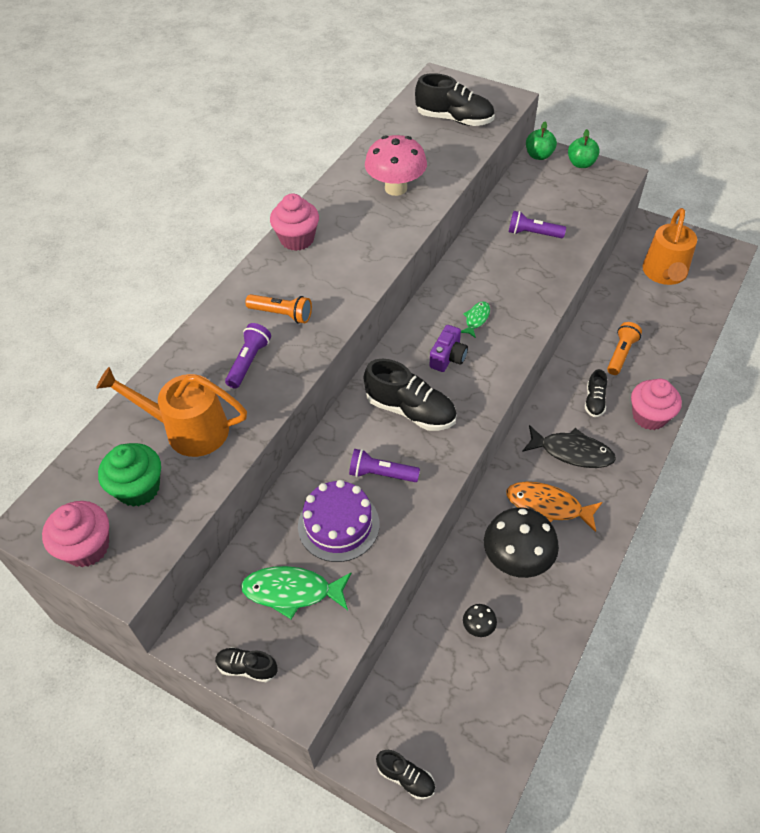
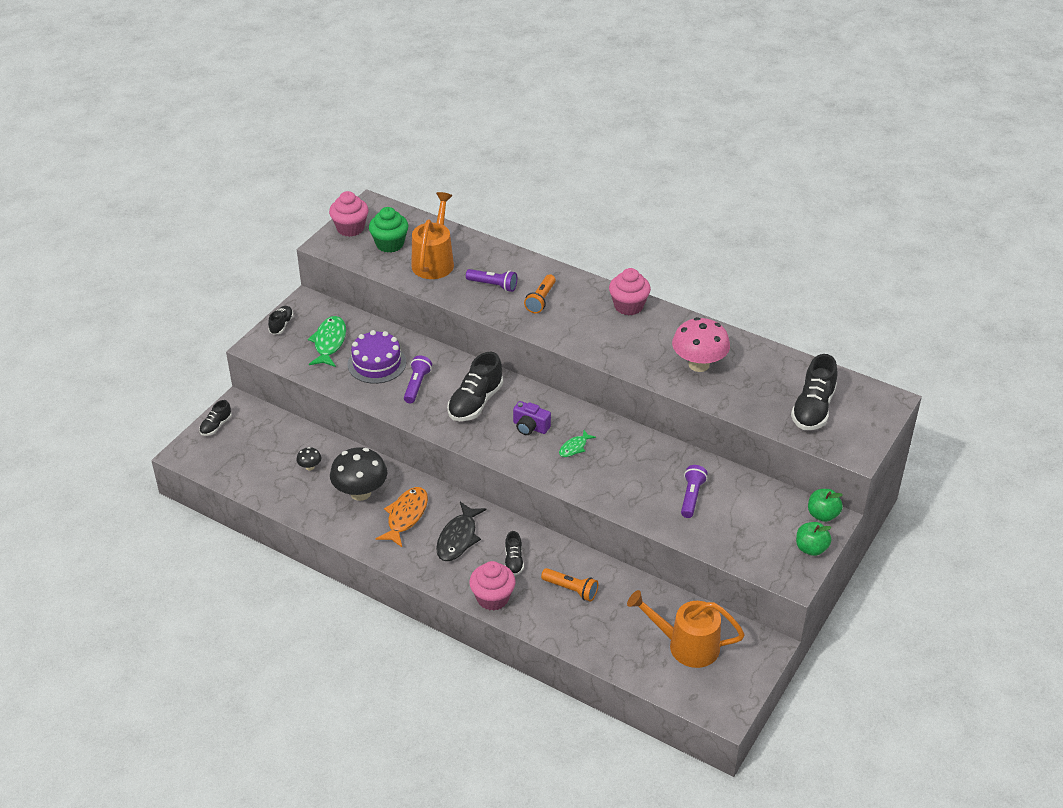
camera: 90 degrees right, 10 degrees down
green fish [461,301,490,338] -> green fish turned 105 degrees clockwise [559,430,596,457]
black shoe [585,369,607,417] -> black shoe turned 105 degrees counterclockwise [505,531,524,576]

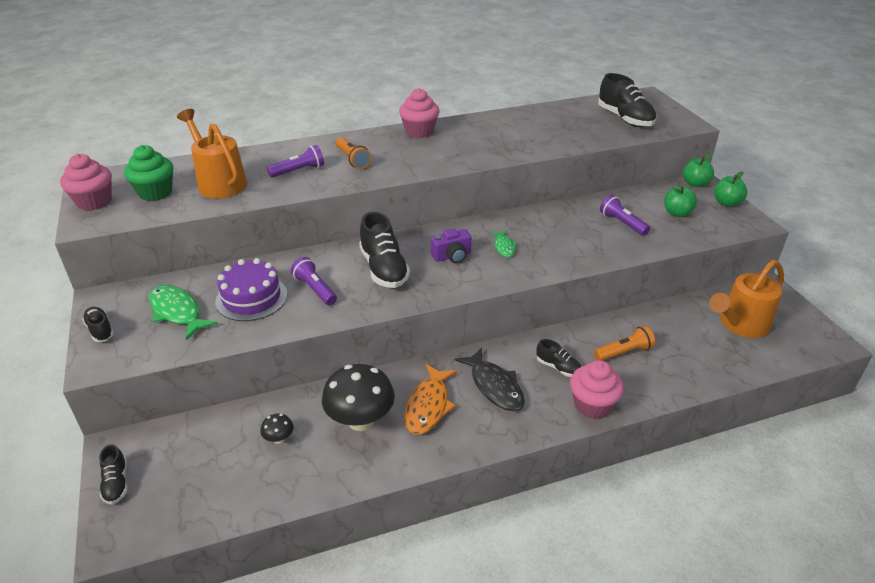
camera: 50 degrees left, 5 degrees down
orange fish [376,487,428,547] -> orange fish turned 135 degrees counterclockwise [404,364,457,434]
pink mushroom [672,317,730,372] -> none
none -> green apple [664,186,697,217]

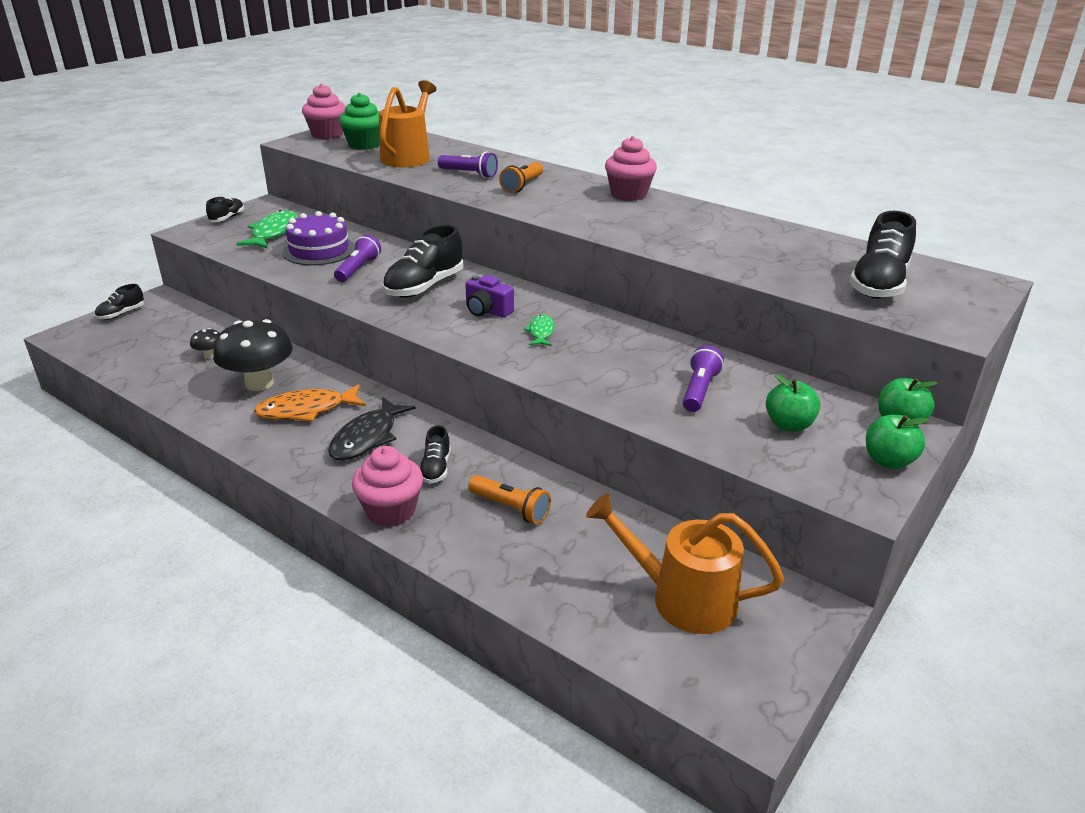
camera: 55 degrees right, 5 degrees down
green fish [491,231,517,257] -> green fish turned 135 degrees clockwise [524,315,554,346]

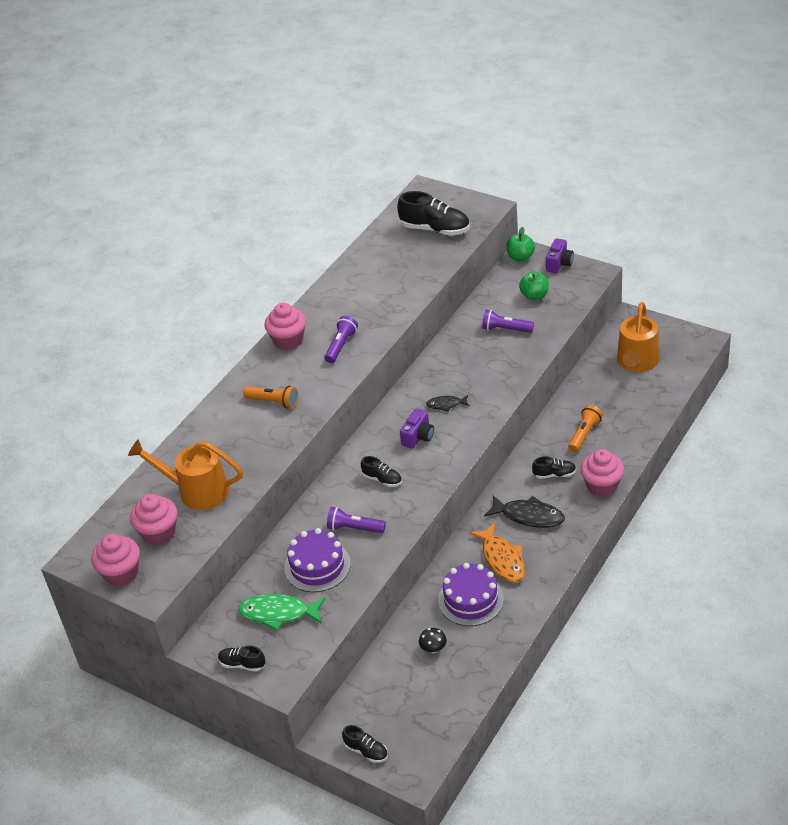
camera: 90 degrees left, 10 degrees up
black mushroom [213,319,293,391] -> purple cake [438,563,504,626]
green cupcake [339,93,380,150] -> pink cupcake [130,494,178,546]
black shoe [383,225,463,298] -> black shoe [361,456,402,487], size x0.53
purple flashlight [438,152,498,178] -> purple flashlight moved to [324,316,358,363]
green fish [524,315,554,346] -> black fish [426,395,469,412]
green apple [866,415,929,469] -> purple camera [546,238,574,273]

